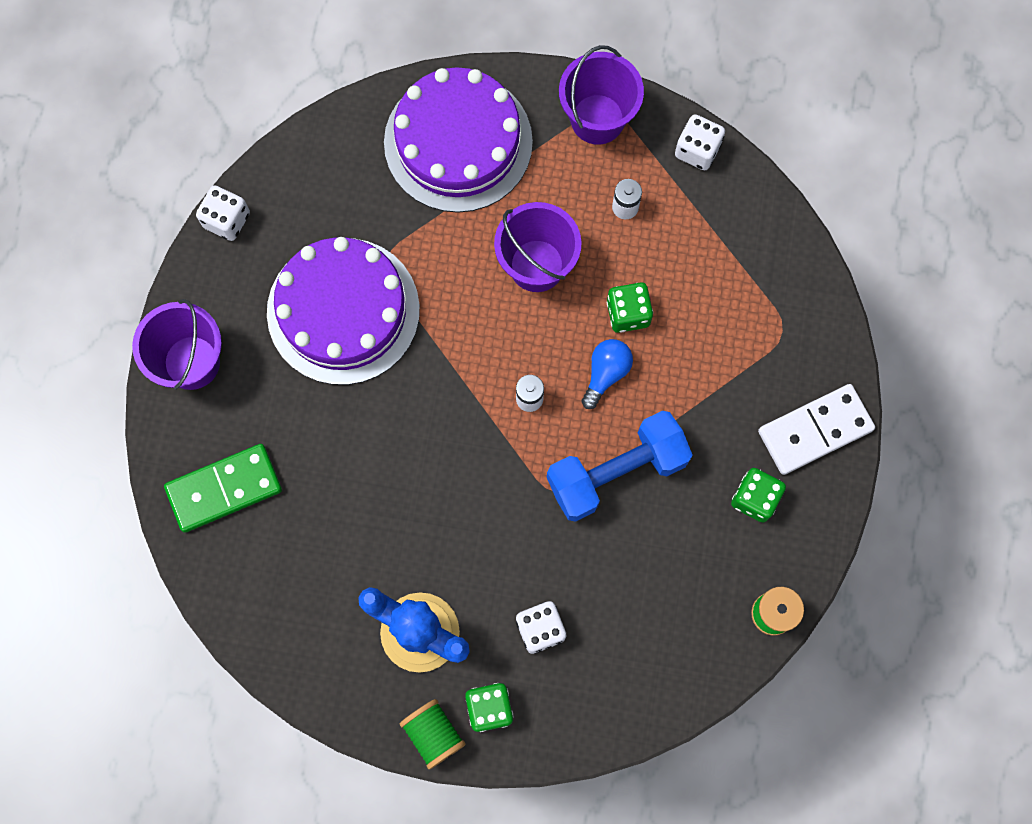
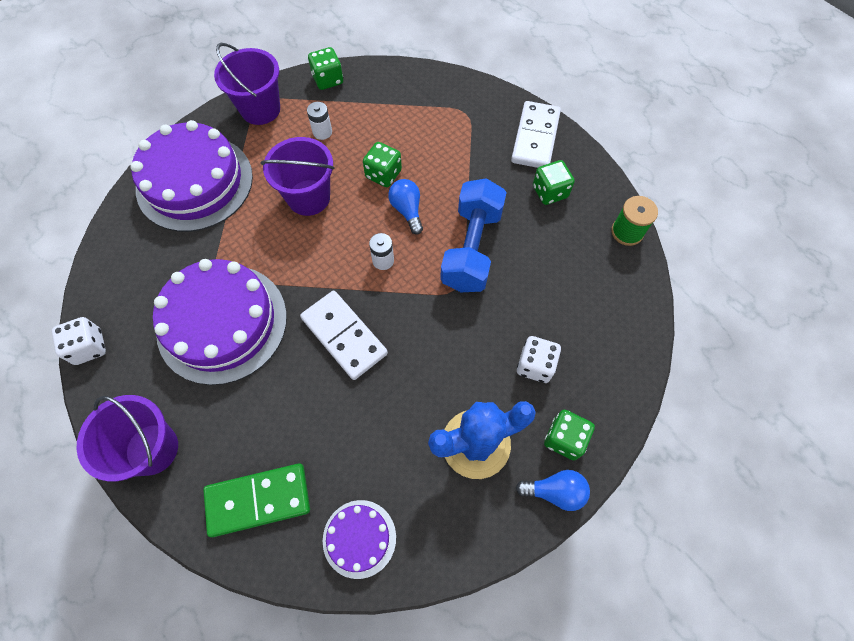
camera: 50 degrees left, 10 degrees down
green domino [164,444,282,533] -> green domino turned 60 degrees clockwise [203,463,310,537]
green spool [400,699,466,769] -> blue light bulb [516,470,590,511]
white dice [675,114,725,170] -> green dice [308,47,343,90]
none -> white domino [300,291,388,380]
none -> purple cake [323,500,396,579]

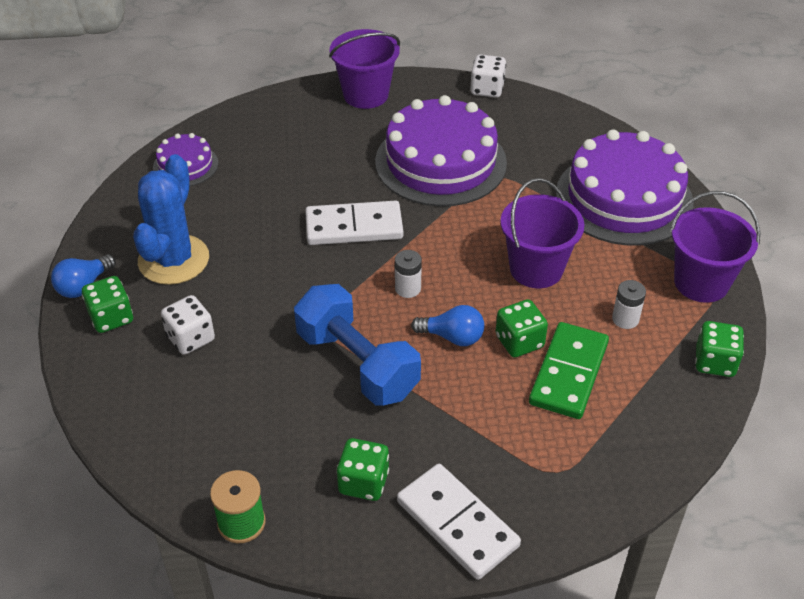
camera: 125 degrees right, 20 degrees down
green domino [203,463,310,537] -> green domino moved to [529,322,609,419]

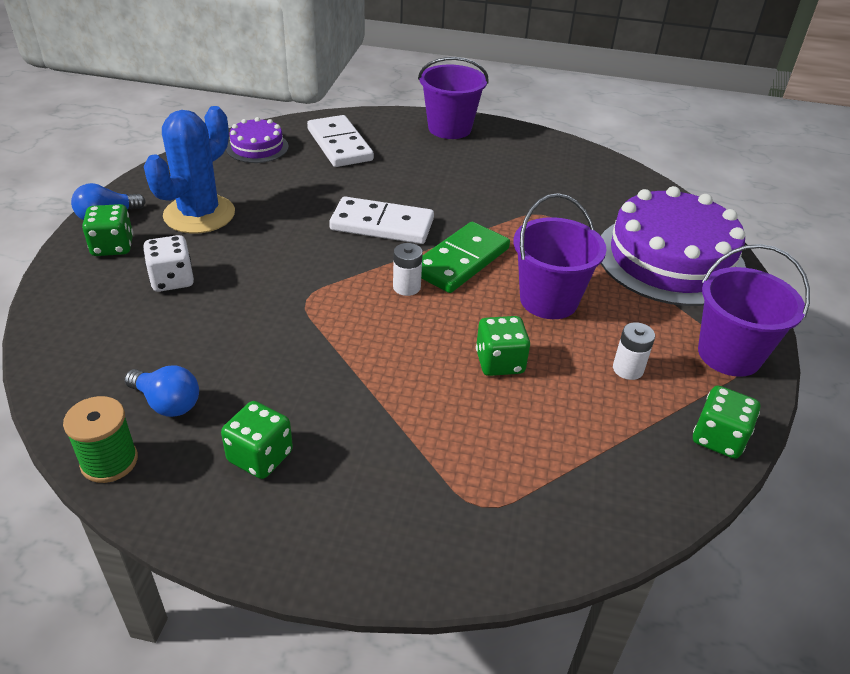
camera: 15 degrees right, 5 degrees down
blue dumbbell [294,284,421,406] -> none
purple cake [375,95,507,207] -> none
white domino [397,464,521,580] -> white domino moved to [307,115,374,167]
blue light bulb [411,305,485,346] -> blue light bulb moved to [124,365,199,417]
white dice [470,54,506,98] -> none
green domino [529,322,609,419] -> green domino moved to [421,222,510,293]

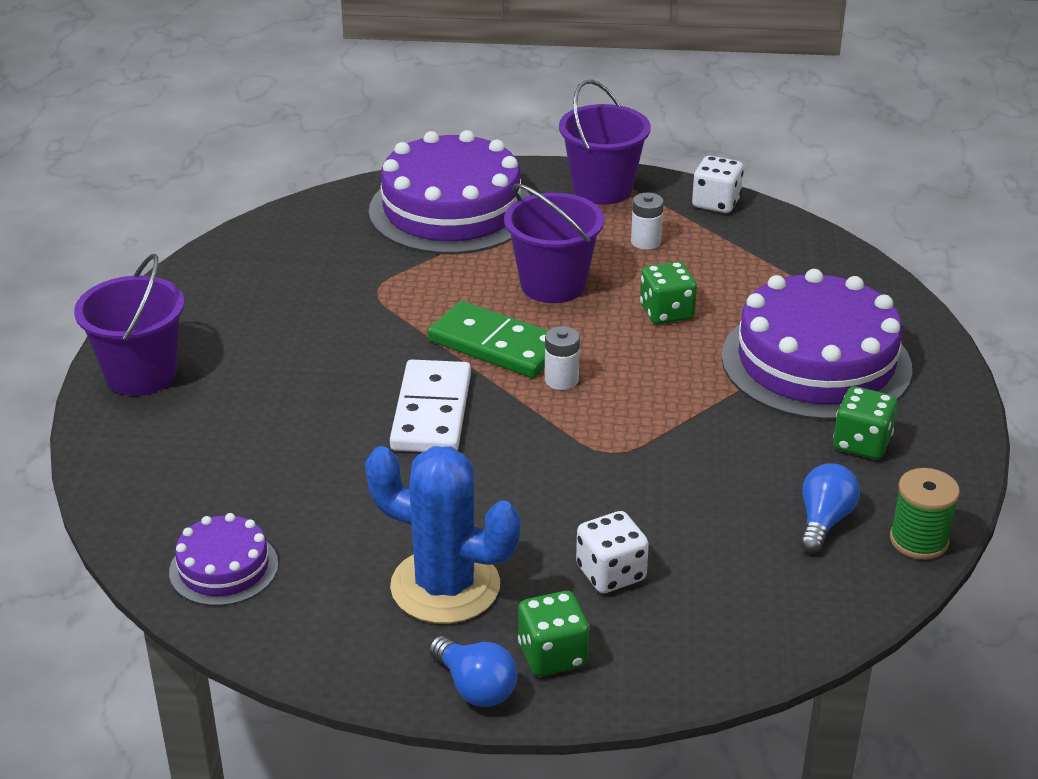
camera: 95 degrees left, 5 degrees down
white domino [307,115,374,167] -> none
green dice [693,385,760,459] -> white dice [692,156,744,213]
none -> purple cake [721,269,912,421]

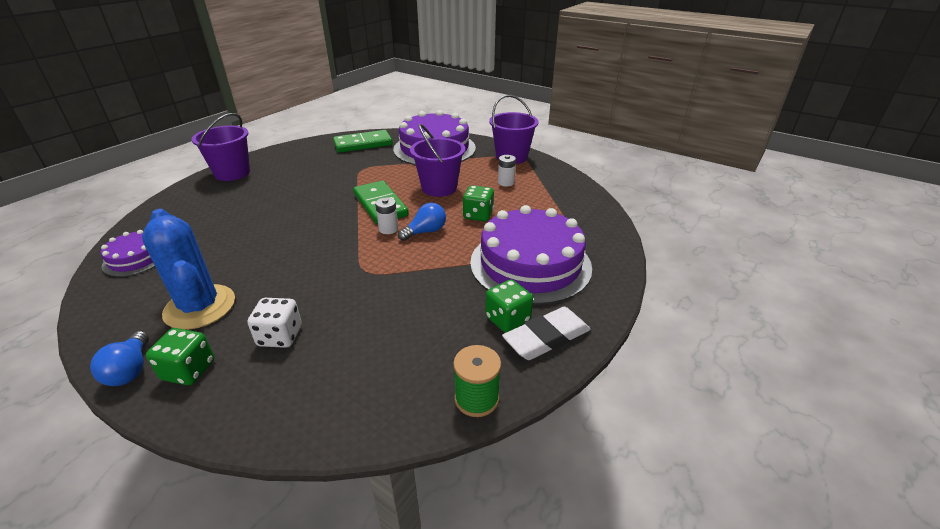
camera: 30 degrees right, 0 degrees up
white domino [390,359,471,452] -> none
white dice [692,156,744,213] -> none
blue light bulb [800,463,860,553] -> blue light bulb moved to [398,203,446,241]
none -> green domino [333,130,393,153]
none -> white eraser [502,307,591,360]

